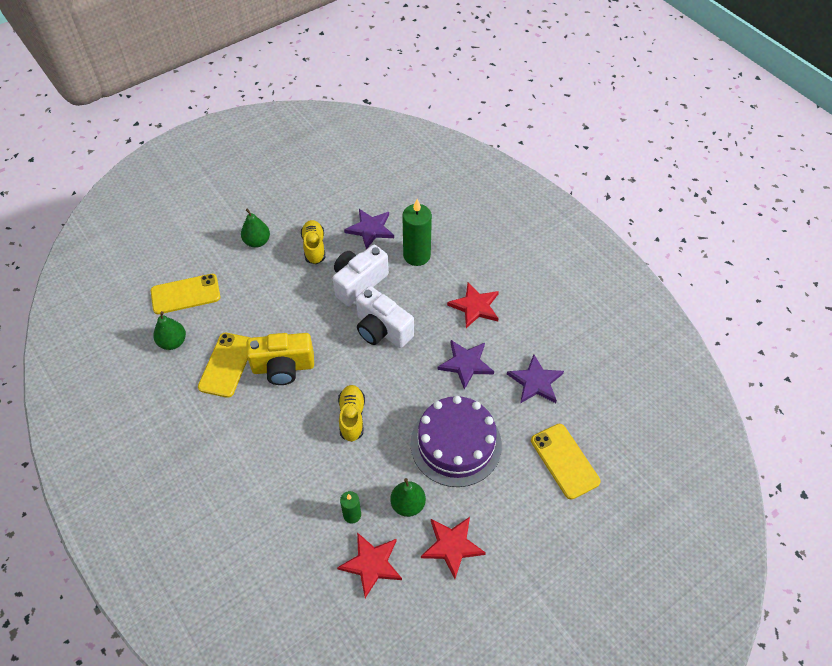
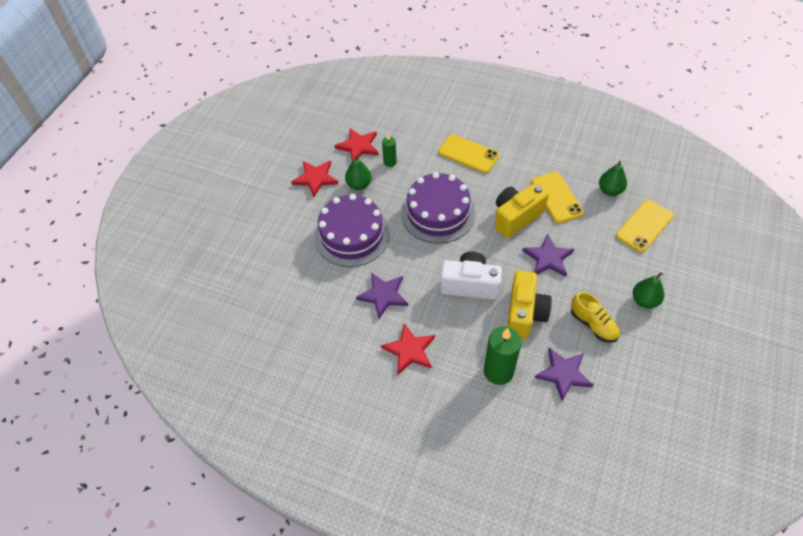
camera: 150 degrees right, 0 degrees up
white camera [333,245,389,306] -> yellow camera [507,270,552,339]
yellow shoe [338,385,365,442] -> purple cake [401,172,475,243]
purple star [507,354,564,404] -> purple star moved to [522,234,574,277]
yellow phone [531,424,601,499] -> yellow phone moved to [438,134,499,173]

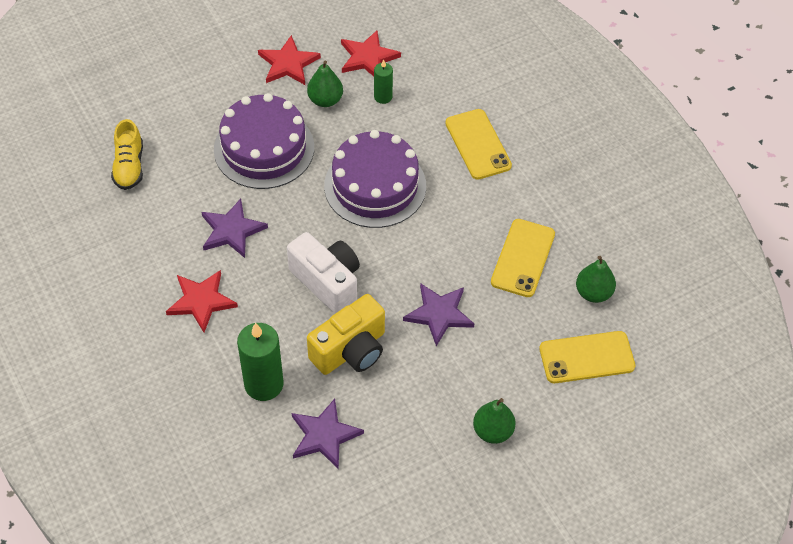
camera: 35 degrees right, 0 degrees up
yellow camera [495,183,549,238] -> none
yellow shoe [571,292,620,343] -> yellow shoe moved to [111,119,143,190]

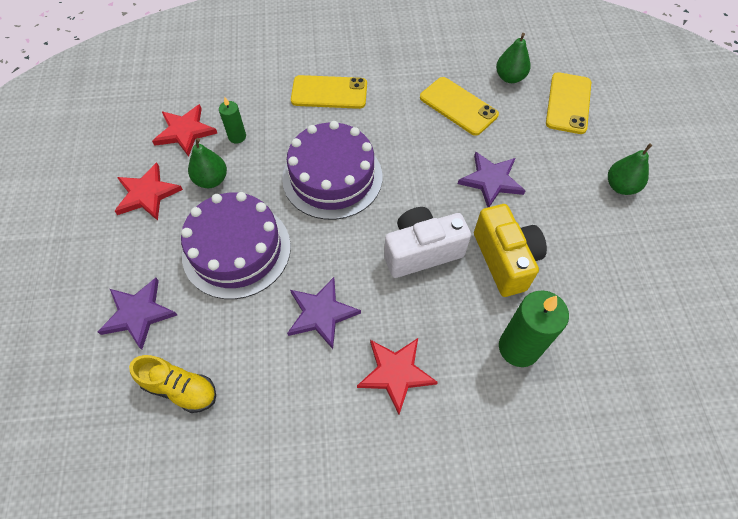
camera: 65 degrees left, 5 degrees up
purple star [292,399,364,469] -> purple star moved to [98,278,177,350]

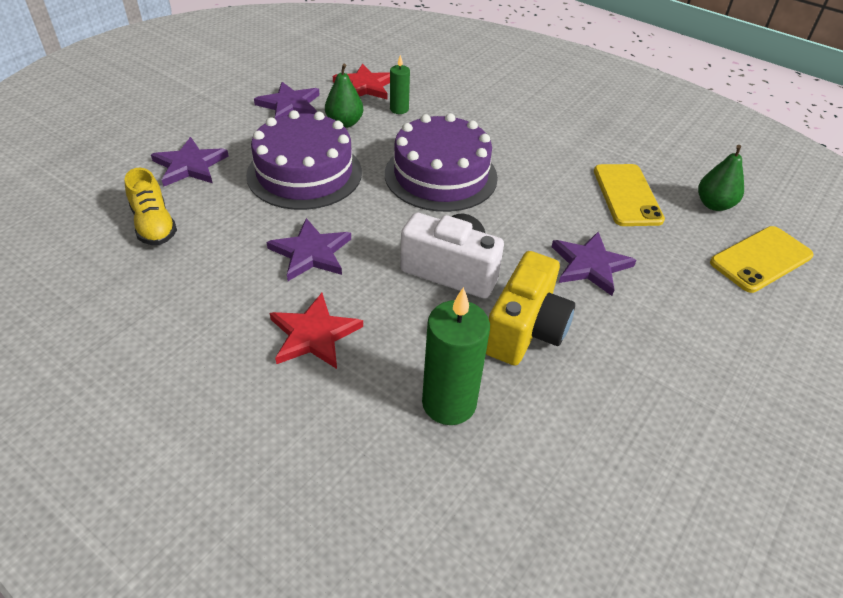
camera: 40 degrees right, 15 degrees down
red star [115,163,183,221] -> purple star [254,82,320,118]
yellow phone [291,75,367,109] -> none
green pear [608,143,652,195] -> none

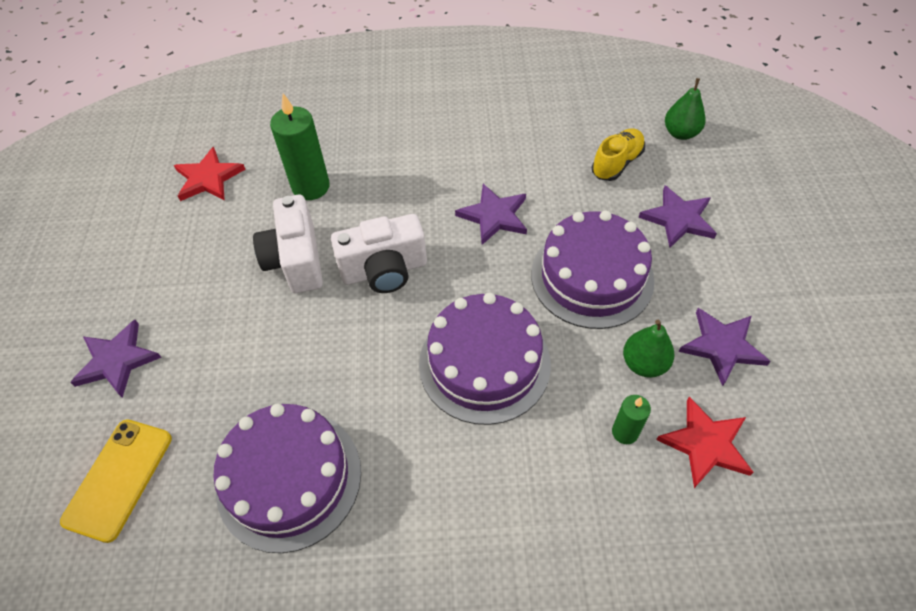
camera: 145 degrees right, 10 degrees up
yellow shoe [124,168,177,245] -> yellow shoe turned 105 degrees clockwise [592,128,645,181]
red star [270,293,363,369] -> red star moved to [174,147,246,201]
yellow camera [486,251,575,366] -> white camera [253,195,323,293]
purple star [551,232,636,296] -> purple star moved to [70,320,162,398]
yellow phone [594,164,665,226] -> purple cake [213,404,361,553]
green pear [698,145,744,211] -> green pear moved to [665,78,706,140]

